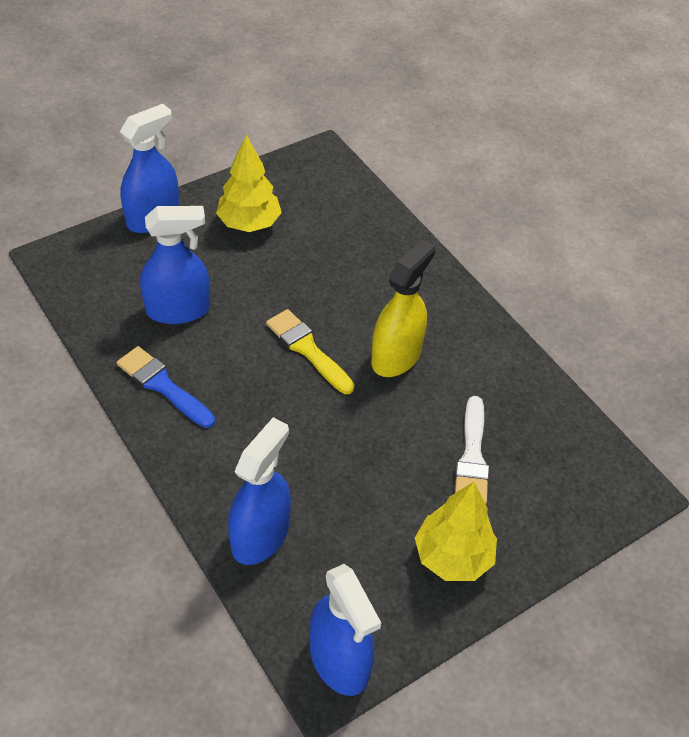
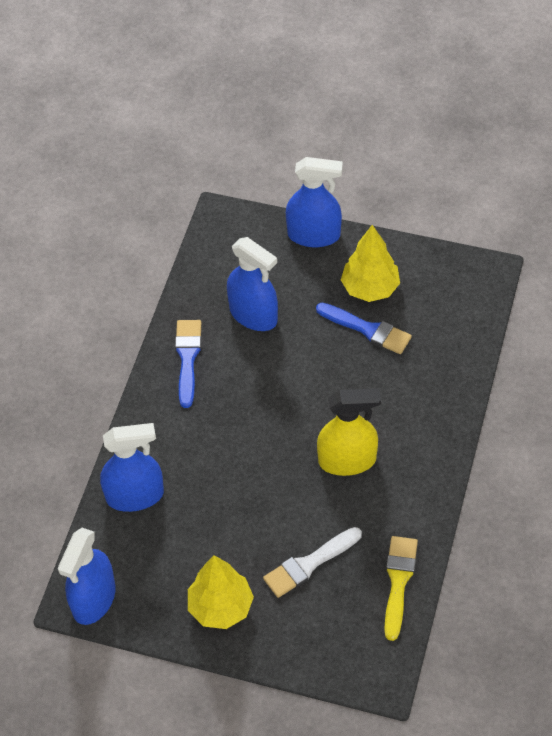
camera: 55 degrees right, 5 degrees up
yellow brush [266,309,354,394] -> yellow brush moved to [384,536,418,641]
none -> blue brush [316,303,412,354]

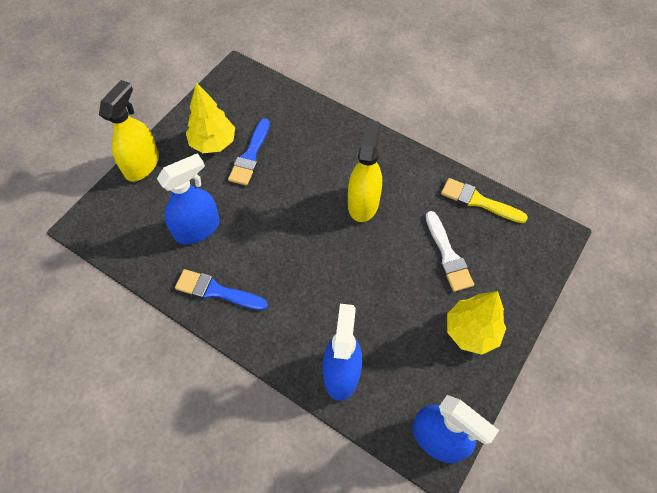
camera: 75 degrees left, 5 degrees up
blue spray bottle [286,157,343,247] -> yellow spray bottle [99,80,159,182]
blue brush [316,303,412,354] -> blue brush turned 150 degrees clockwise [228,118,270,186]

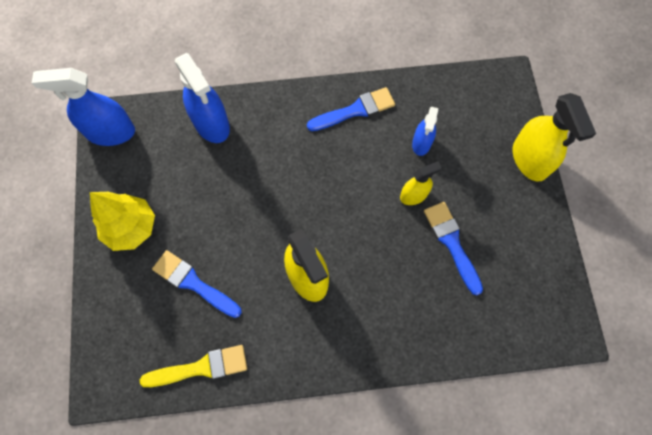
camera: 140 degrees right, 10 degrees up
blue spray bottle [157,153,220,244] -> blue spray bottle [412,107,438,156], size x0.58
yellow tree [186,82,235,153] -> none
white brush [426,211,474,292] -> blue brush [152,250,242,318]
none -> yellow spray bottle [400,161,442,205]

